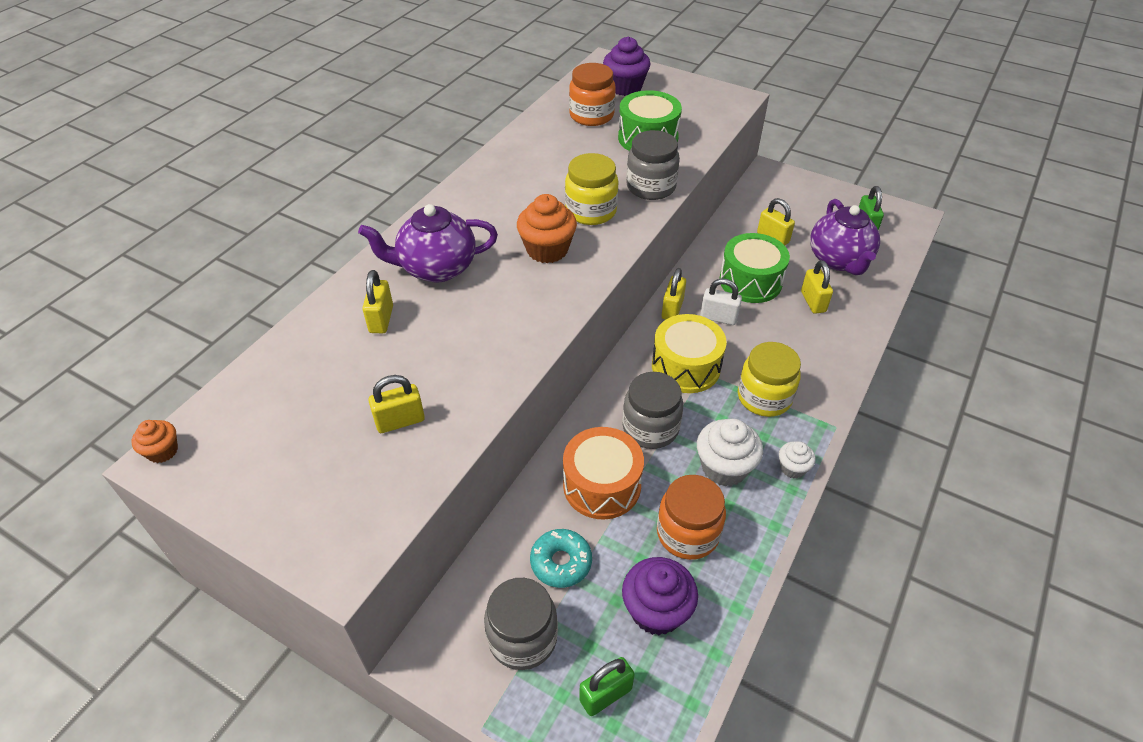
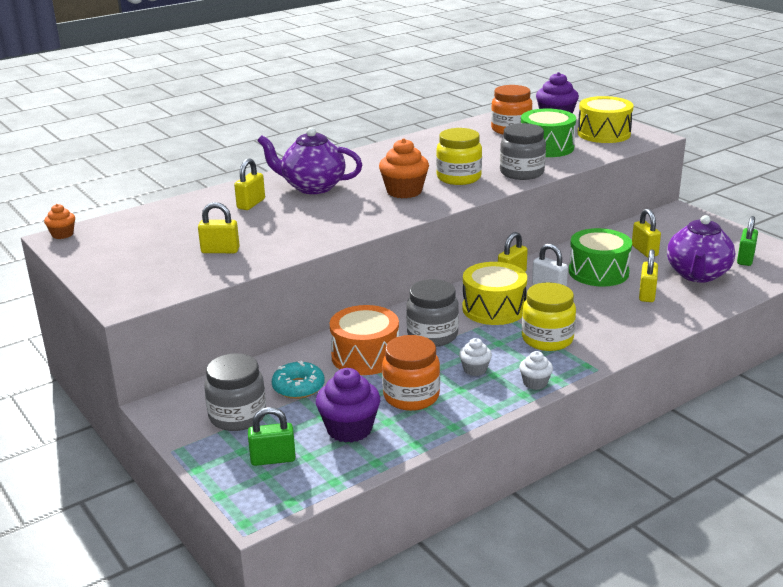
camera: 25 degrees right, 20 degrees down
white cupcake [697,419,763,487] -> white cupcake [459,338,492,376], size x0.56
none -> yellow drum [577,96,634,143]

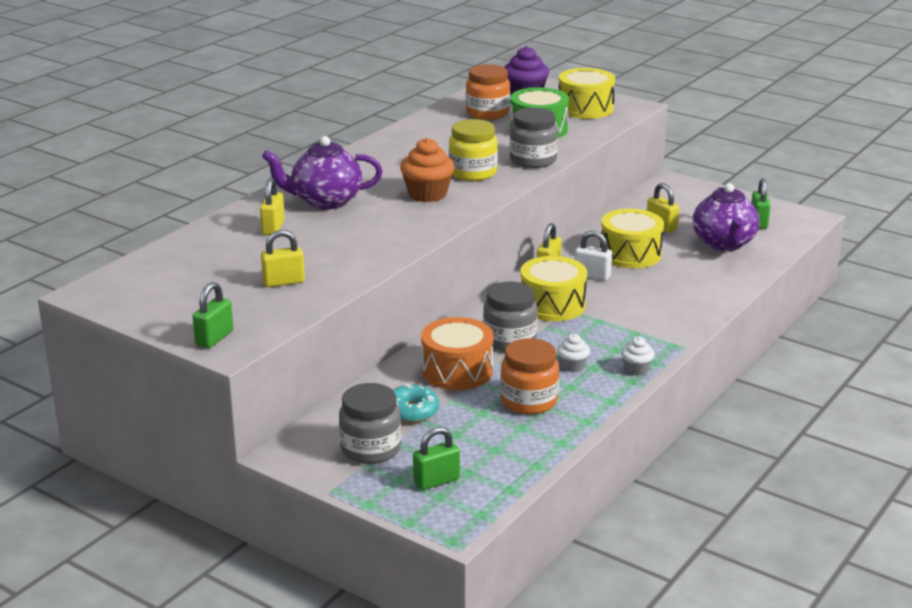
camera: 20 degrees left, 0 degrees up
orange cupcake [44,204,75,239] -> none
purple cupcake [316,368,380,443] -> none
yellow jar [522,282,576,351] -> none
green drum [569,228,632,287] -> yellow drum [600,209,664,268]
yellow padlock [639,249,658,302] -> none
none -> green padlock [192,282,233,348]

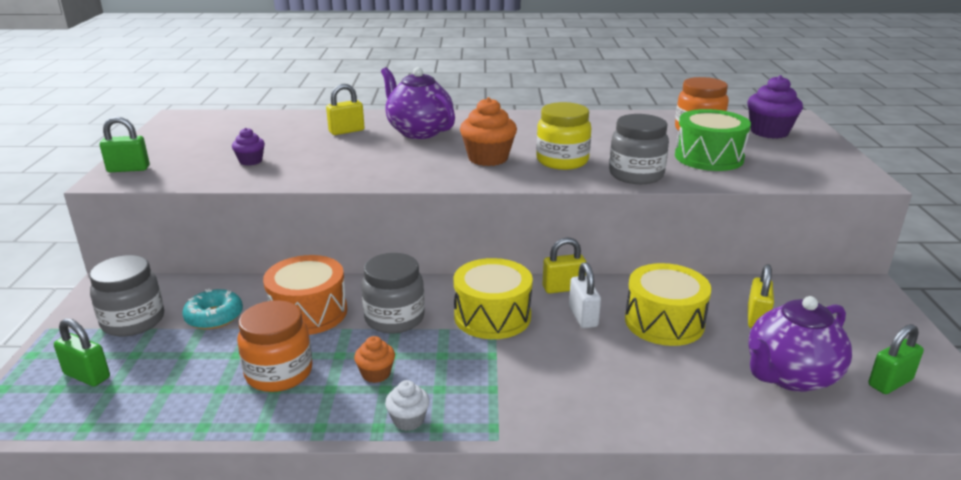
camera: 55 degrees right, 0 degrees up
yellow padlock [261,230,305,287] -> purple cupcake [232,128,265,166]
white cupcake [557,334,590,372] -> orange cupcake [354,336,395,383]
yellow drum [559,68,616,119] -> none

